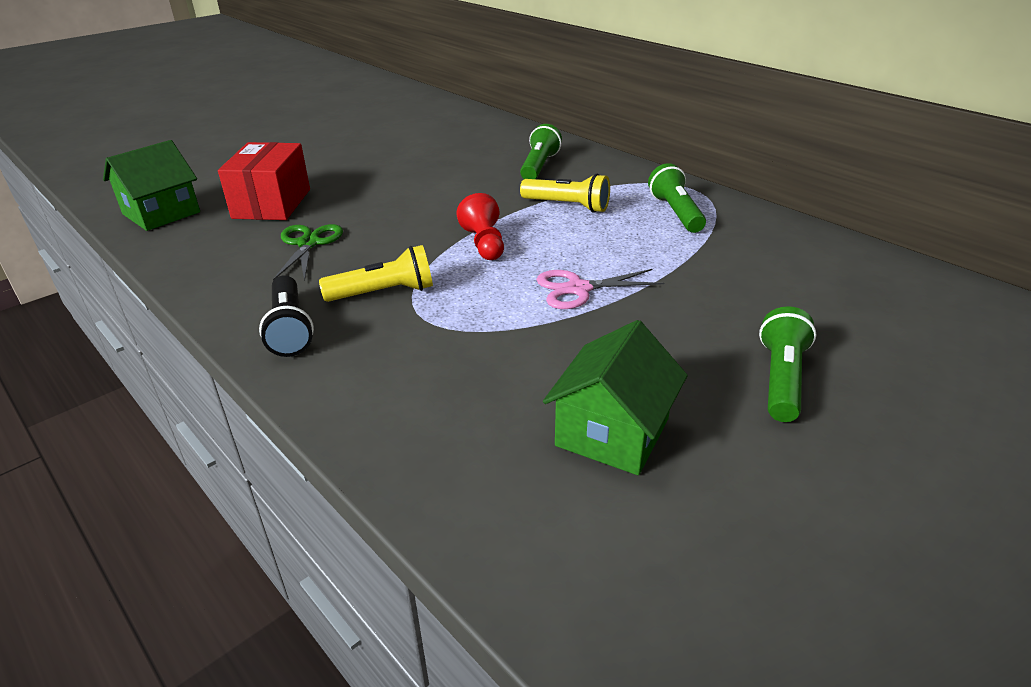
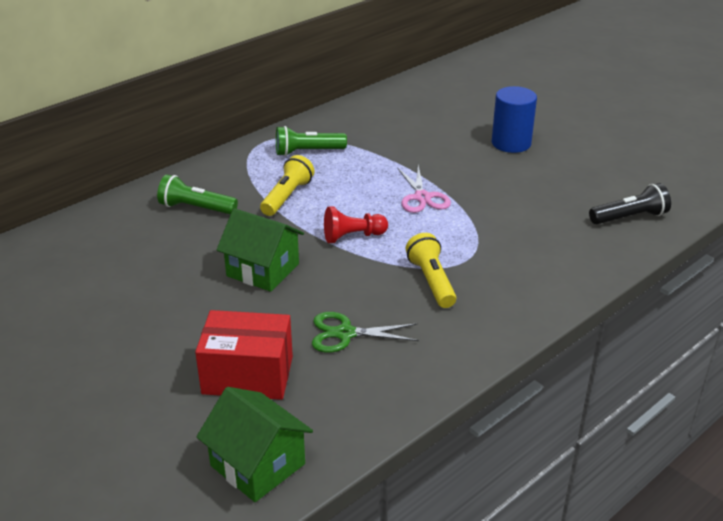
camera: 90 degrees left, 0 degrees up
black flashlight [259,275,314,357] -> black flashlight moved to [589,183,671,224]
green house [543,320,688,475] -> green house moved to [216,208,304,292]
green flashlight [759,306,817,422] -> blue cylinder [492,86,537,153]

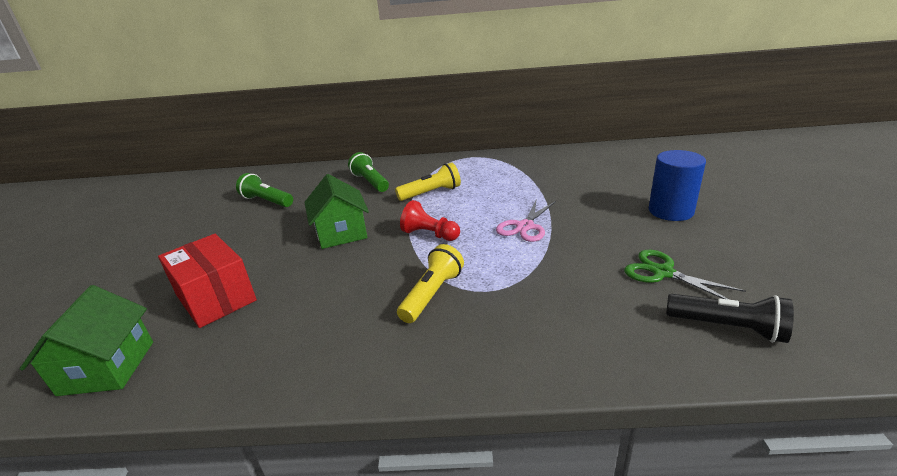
camera: 45 degrees right, 5 degrees down
green flashlight [276,126,347,156] -> green flashlight moved to [236,173,293,207]
green scissors [312,312,419,353] -> green scissors moved to [624,250,746,300]

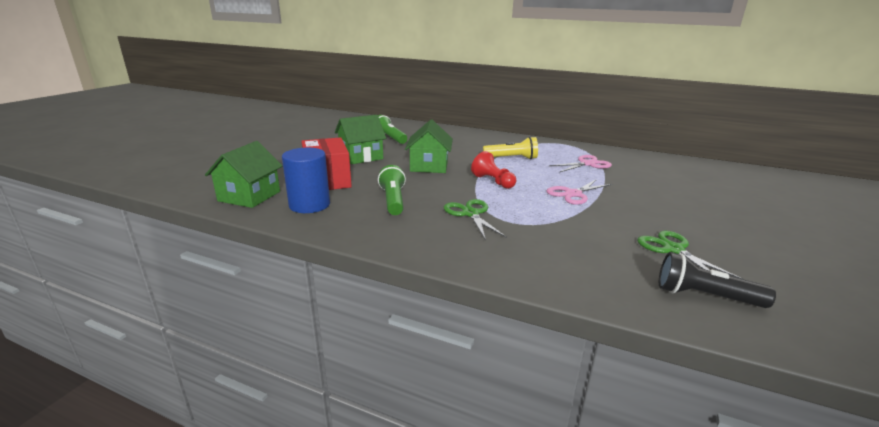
camera: 20 degrees right, 5 degrees down
green flashlight [348,152,389,192] -> green flashlight moved to [378,165,406,215]
yellow flashlight [397,244,464,323] -> green scissors [444,199,507,240]
blue cylinder [649,150,706,221] -> blue cylinder moved to [282,148,330,213]
black flashlight [666,294,794,343] -> black flashlight turned 150 degrees clockwise [659,252,776,308]
none -> green house [335,115,386,164]
none -> pink scissors [549,155,612,172]

